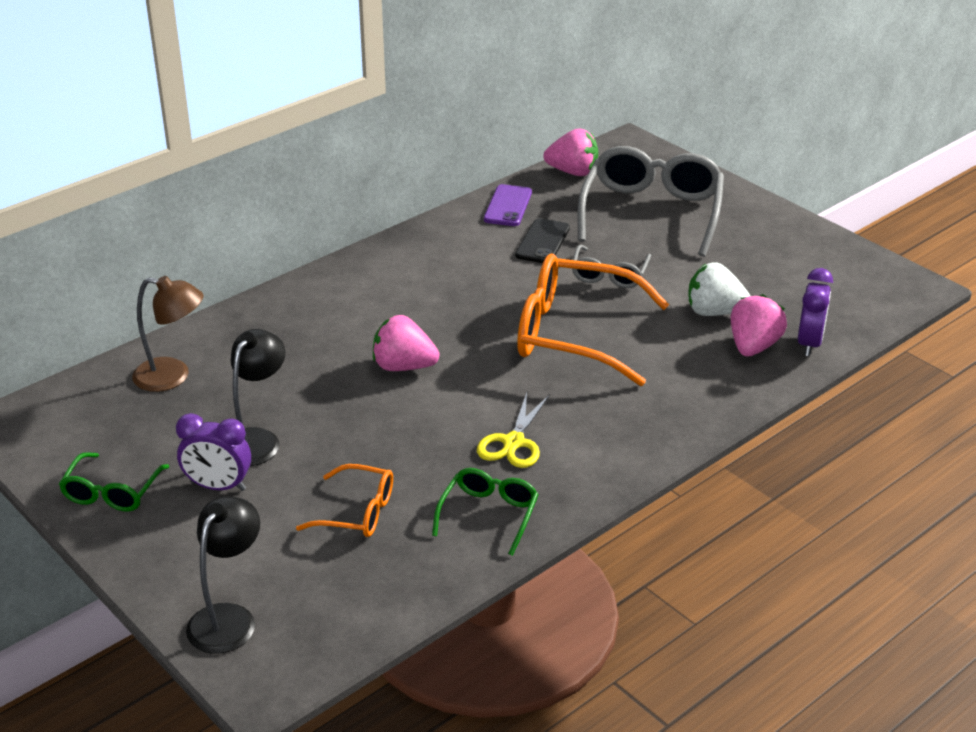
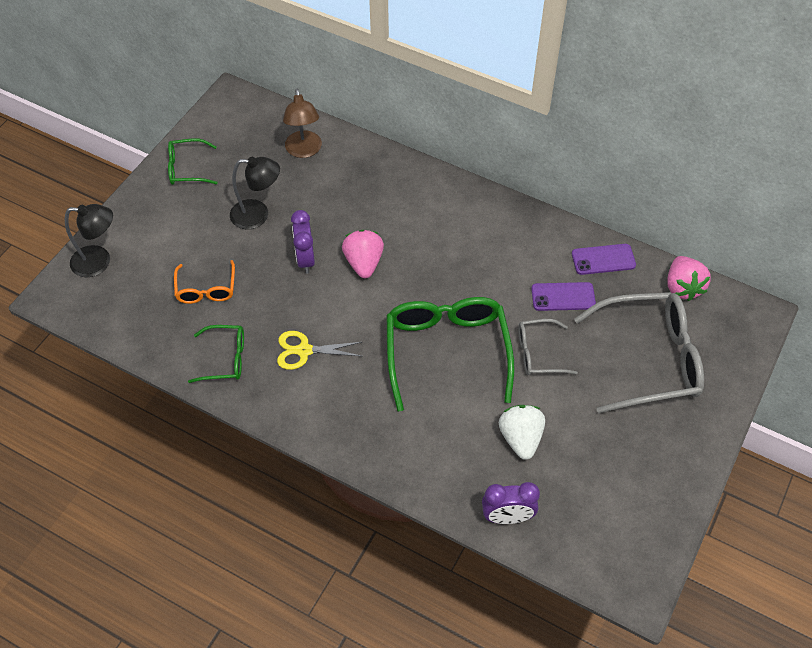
camera: 70 degrees right, 20 degrees up
purple clock [176,413,251,491] -> purple clock moved to [291,210,315,274]
black phone [515,218,570,263] -> purple phone [531,282,596,311]
orange glasses [517,253,669,386] -> green glasses [386,297,514,411]
pink strawberry [730,294,787,356] -> none

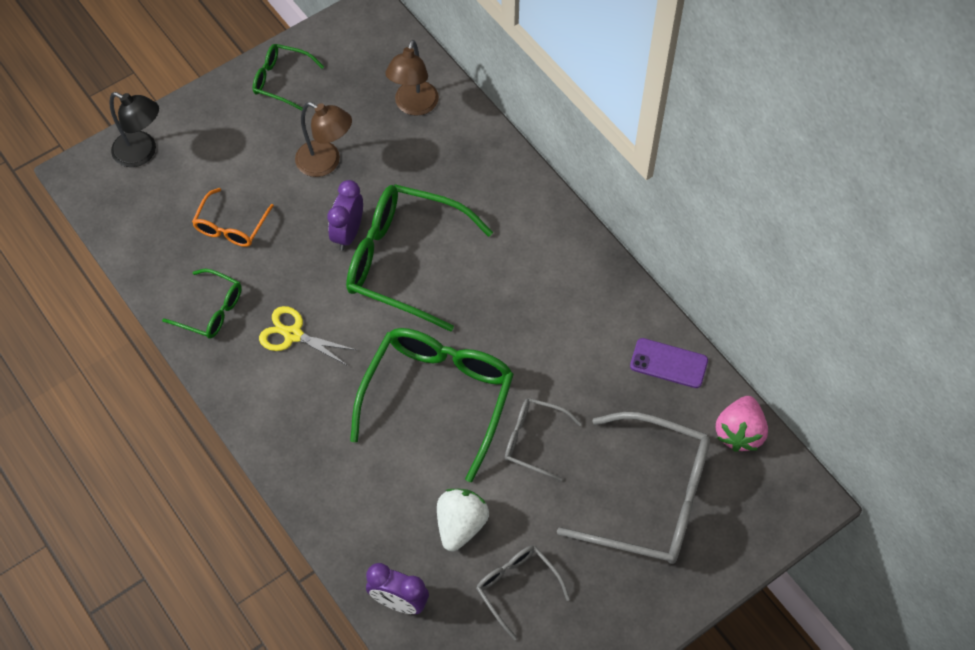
camera: 25 degrees right, 5 degrees up
black lamp [230,157,280,229] -> brown lamp [295,102,352,177]
pink strawberry [342,230,384,278] -> green glasses [346,184,493,332]
purple phone [531,282,596,311] -> none
none -> grey glasses [476,546,570,640]

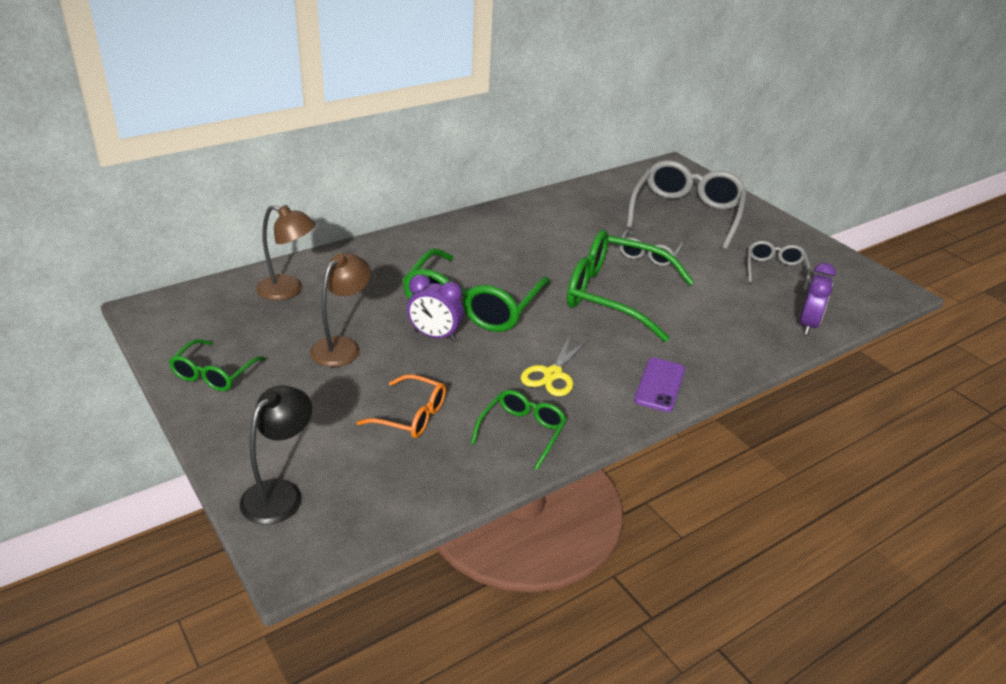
camera: 90 degrees left, 25 degrees down
white strawberry [437,489,489,552] -> none
grey glasses [476,546,570,640] -> grey glasses turned 135 degrees clockwise [748,241,811,291]
purple phone [630,338,708,388] -> purple phone moved to [634,358,685,412]
pink strawberry [716,396,768,452] -> none

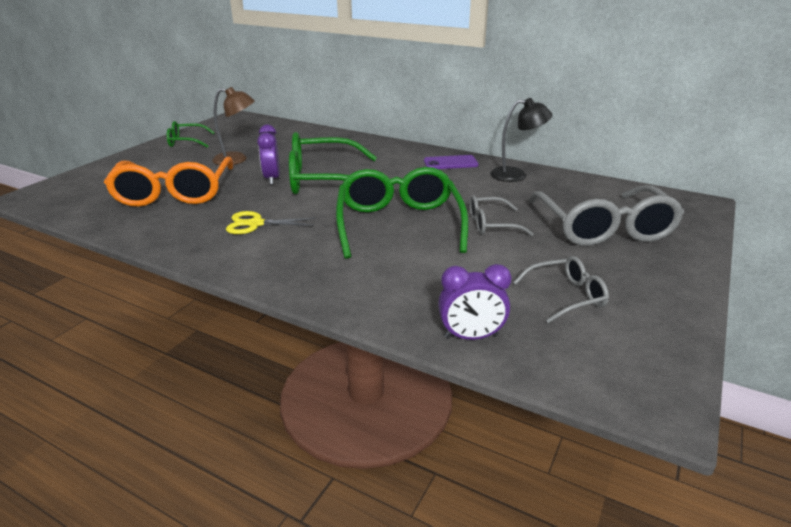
camera: 65 degrees right, 5 degrees down
black lamp [240,385,312,525] -> black lamp moved to [490,98,553,182]
brown lamp [256,205,316,300] -> none
orange glasses [356,374,446,438] -> orange glasses [104,157,233,207], size x1.95
green glasses [471,390,567,470] -> none
grey glasses [626,160,747,250] -> grey glasses turned 90 degrees clockwise [529,185,684,246]
purple phone [634,358,685,412] -> purple phone moved to [424,155,478,169]

